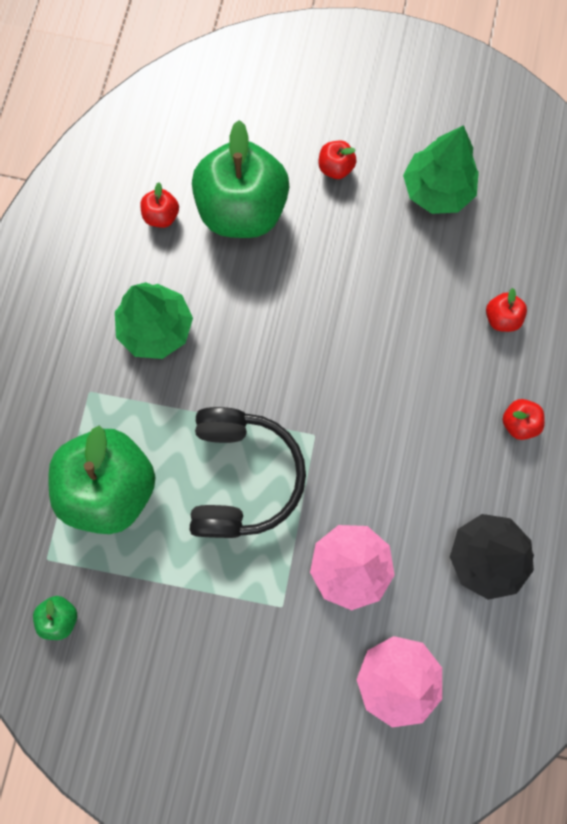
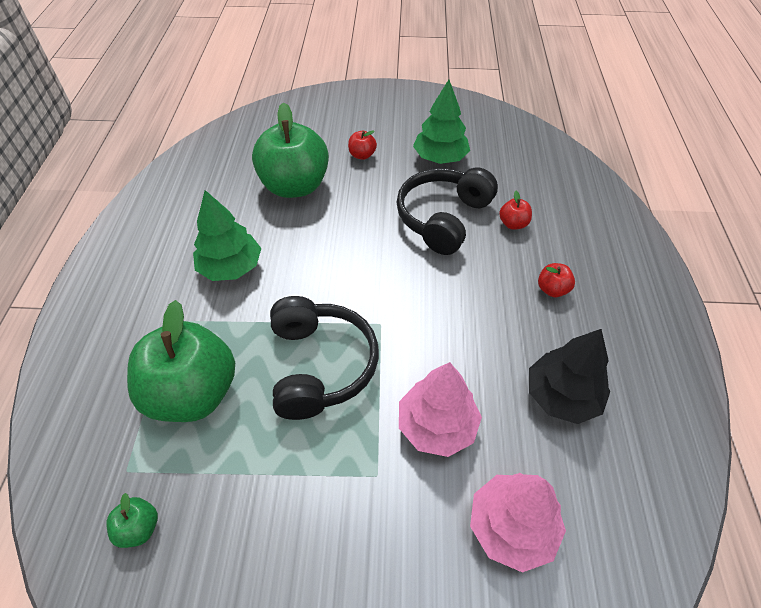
camera: 10 degrees left, 25 degrees down
red apple [140,182,179,228] -> none
none -> black headphones [396,167,498,255]

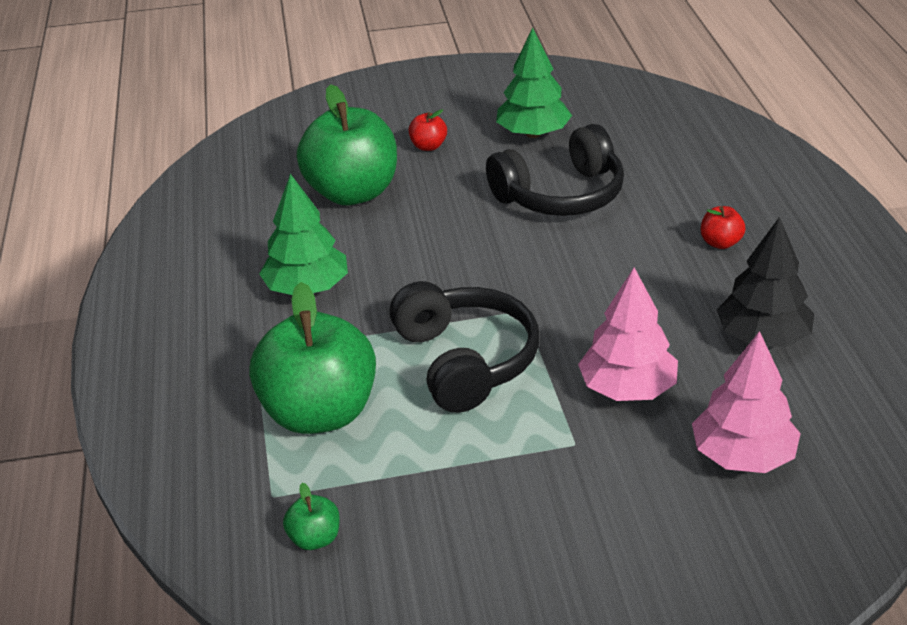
camera: 10 degrees left, 15 degrees down
black headphones [396,167,498,255] -> black headphones turned 135 degrees counterclockwise [486,124,624,216]
red apple [499,191,532,230] -> none

